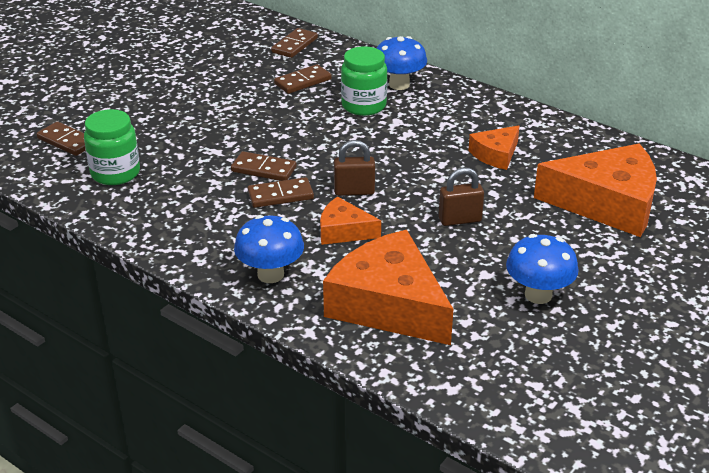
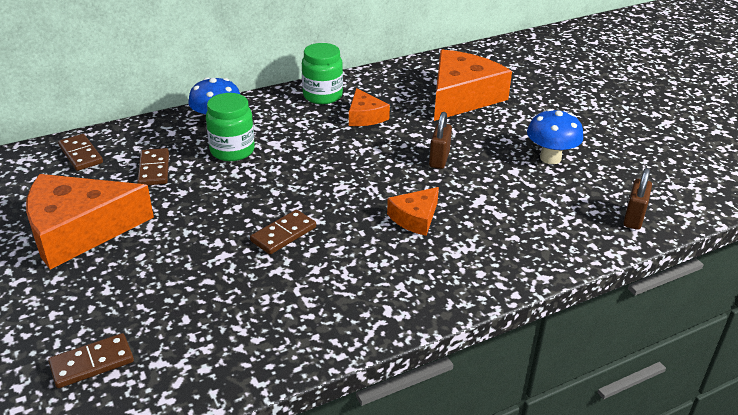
camera: 65 degrees left, 0 degrees up
green jar [84,109,140,185] -> green jar moved to [302,43,343,104]
blue mushroom [234,215,304,283] -> none
brown domino [248,177,314,208] -> none
orange cheese [323,230,453,345] -> orange cheese moved to [26,174,154,269]
brown padlock [334,140,375,196] -> brown padlock moved to [623,168,652,230]

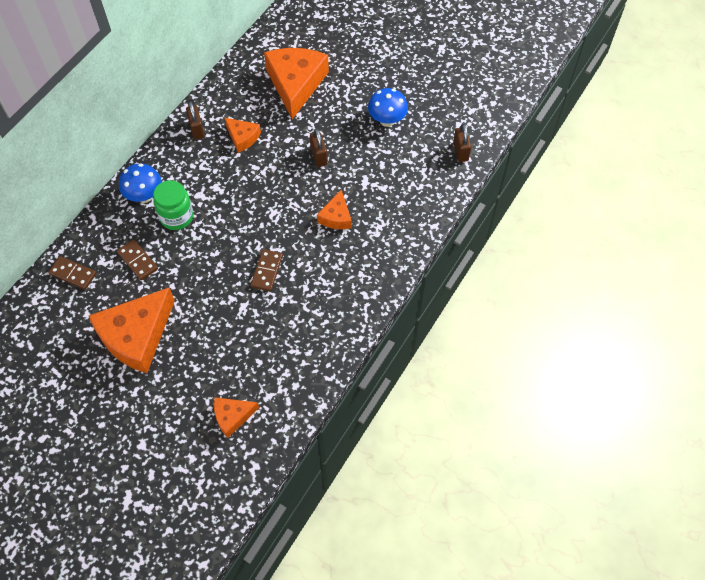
camera: 30 degrees left, 25 degrees up
brown domino [48,333,134,388] -> orange cheese [214,397,259,438]
green jar [302,43,343,104] -> brown padlock [186,101,205,140]

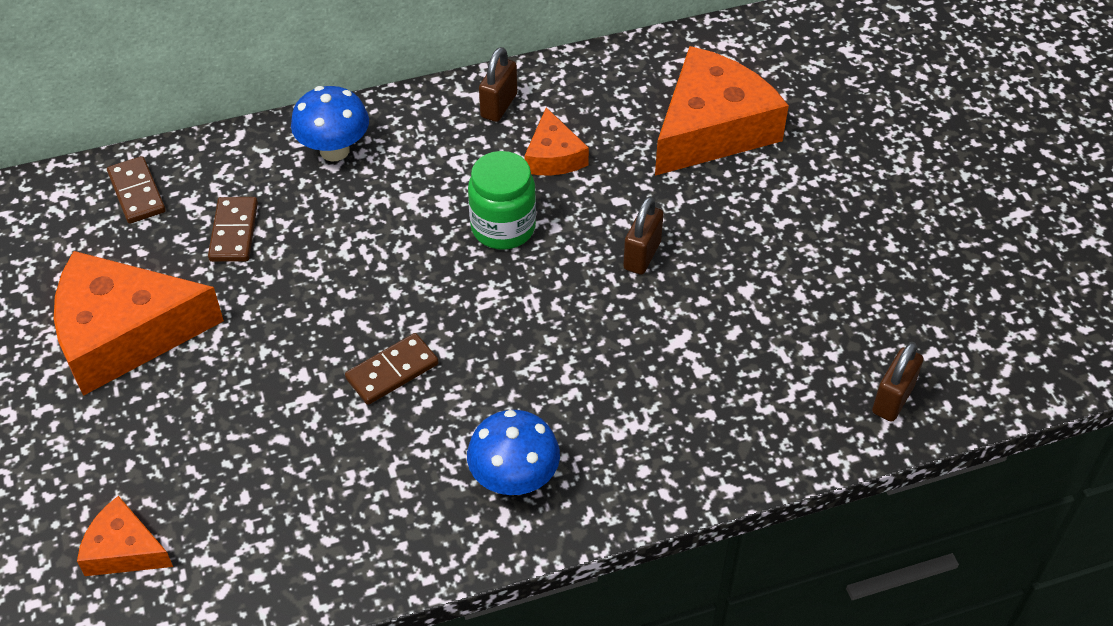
camera: 40 degrees right, 10 degrees down
green jar [153,180,194,230] -> green jar moved to [468,151,536,250]
orange cheese [317,190,352,229] -> none
blue mushroom [368,88,408,127] -> blue mushroom moved to [467,410,560,495]

